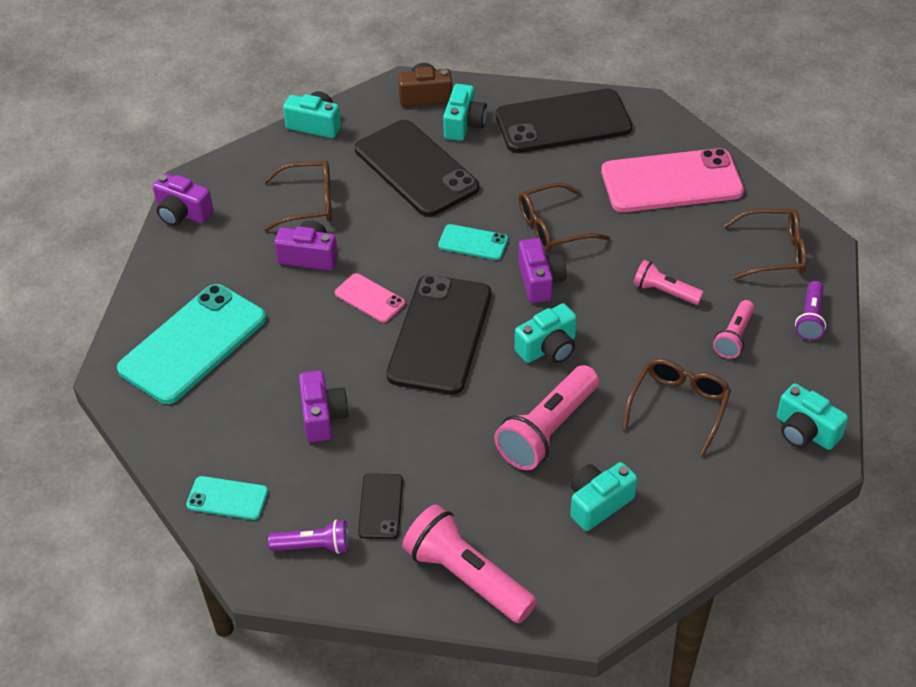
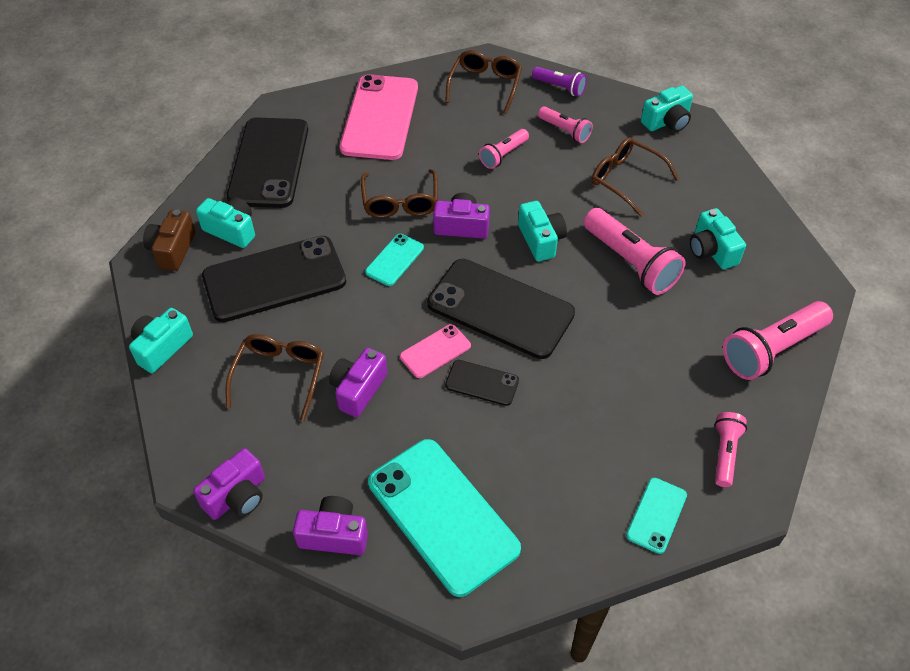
camera: 75 degrees left, 5 degrees up
purple flashlight [268,520,349,554] -> pink flashlight [715,412,747,487]
purple camera [299,370,349,442] -> purple camera moved to [293,496,368,555]
black phone [358,473,403,539] -> black phone moved to [445,360,519,406]

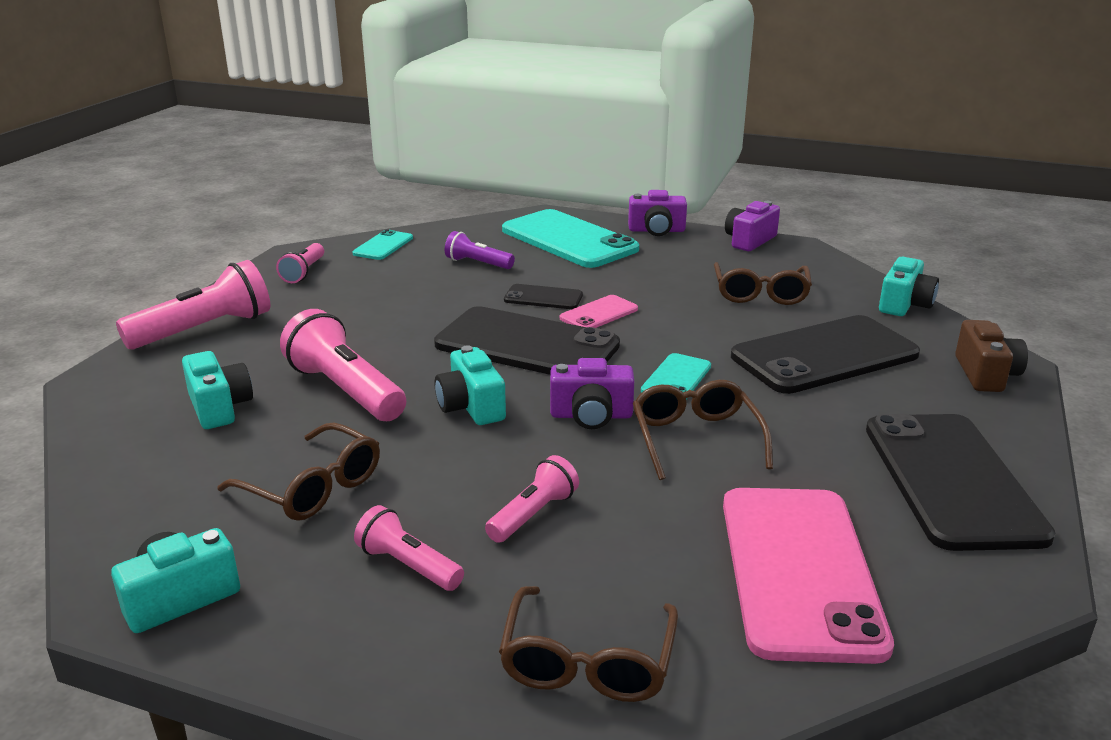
camera: 175 degrees right, 25 degrees down
turquoise camera [196,197,255,248] -> none
purple camera [329,348,387,417] -> none
purple flashlight [532,67,587,97] -> purple flashlight moved to [445,231,515,269]

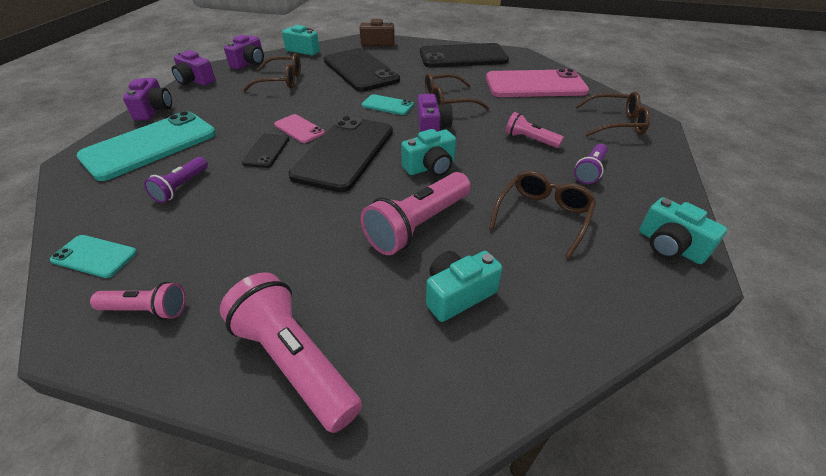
camera: 95 degrees left, 15 degrees up
pink flashlight [354,505,464,591] -> purple flashlight [574,144,608,184]
none -> purple camera [224,35,264,69]

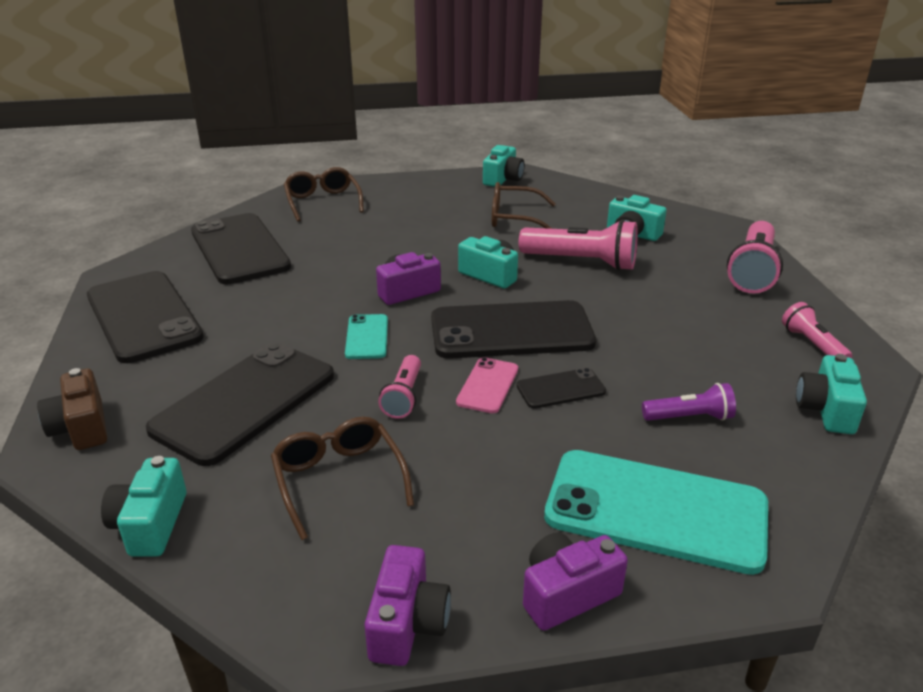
camera: 115 degrees left, 10 degrees down
turquoise phone [50,235,137,278] -> turquoise camera [796,354,867,434]
purple camera [224,35,264,69] -> none
brown glasses [425,73,489,110] -> none
pink phone [486,69,589,97] -> black phone [191,213,291,284]
pink flashlight [505,112,564,148] -> pink flashlight moved to [378,355,421,419]
purple flashlight [574,144,608,184] -> none

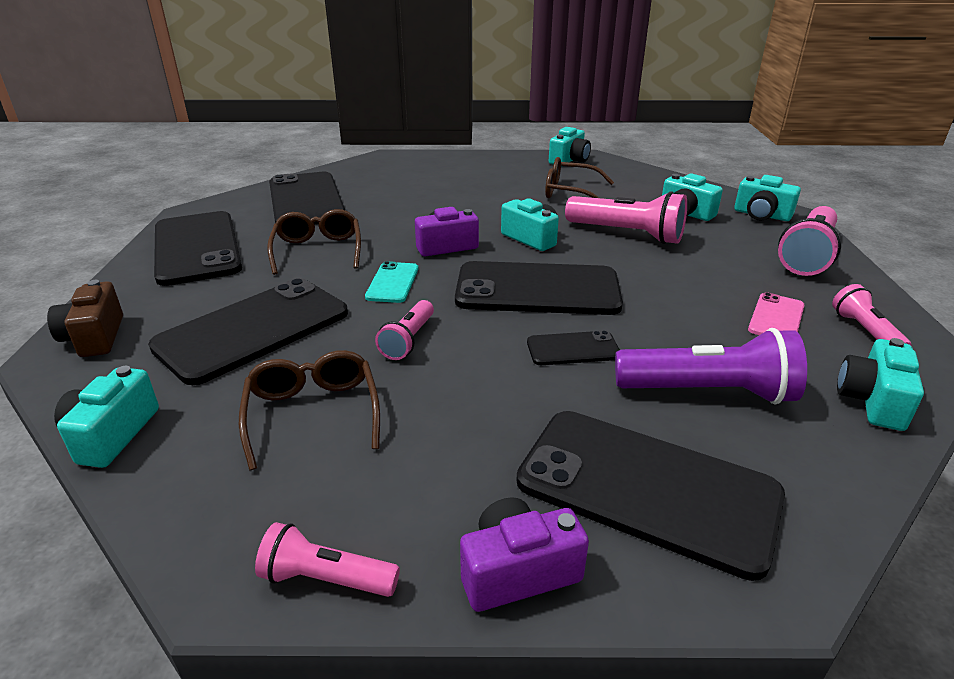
camera: 10 degrees right, 0 degrees up
brown glasses [284,167,364,221] -> brown glasses moved to [267,209,361,275]
purple camera [365,545,451,666] -> pink flashlight [255,522,400,597]
pink phone [456,357,518,413] -> pink phone moved to [748,292,804,335]
turquoise phone [544,450,768,575] -> black phone [516,411,785,581]
purple flashlight [642,383,736,421] -> purple flashlight [615,328,807,404], size x1.76
none -> turquoise camera [734,175,801,221]

